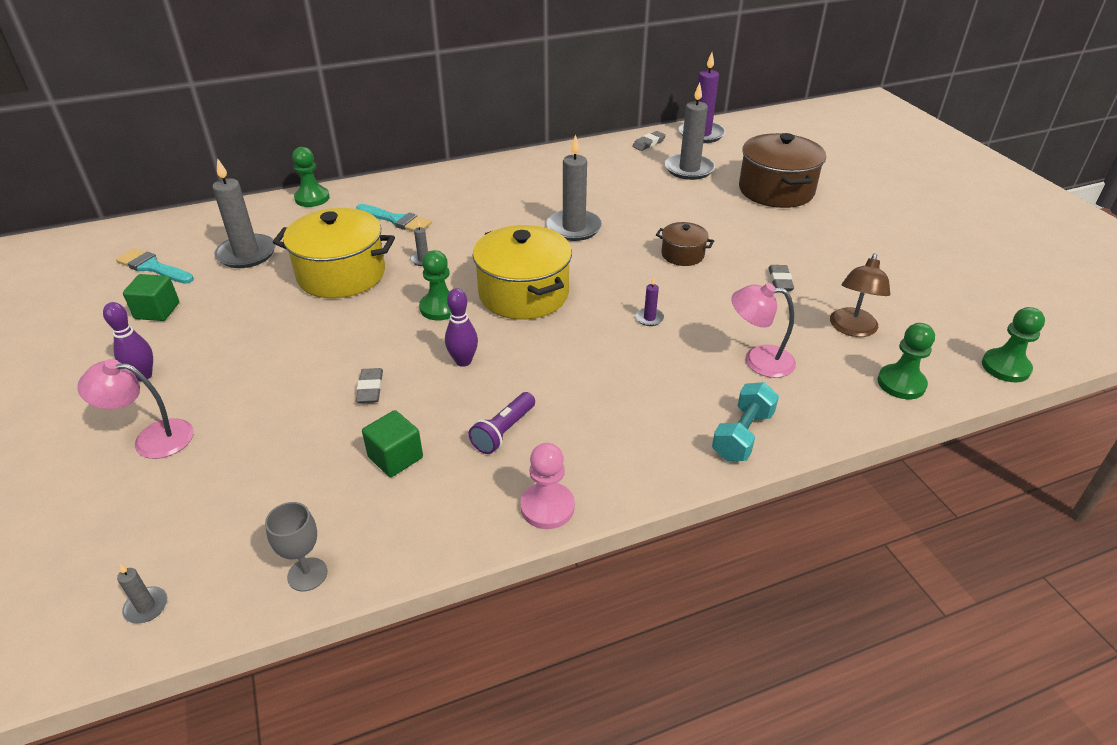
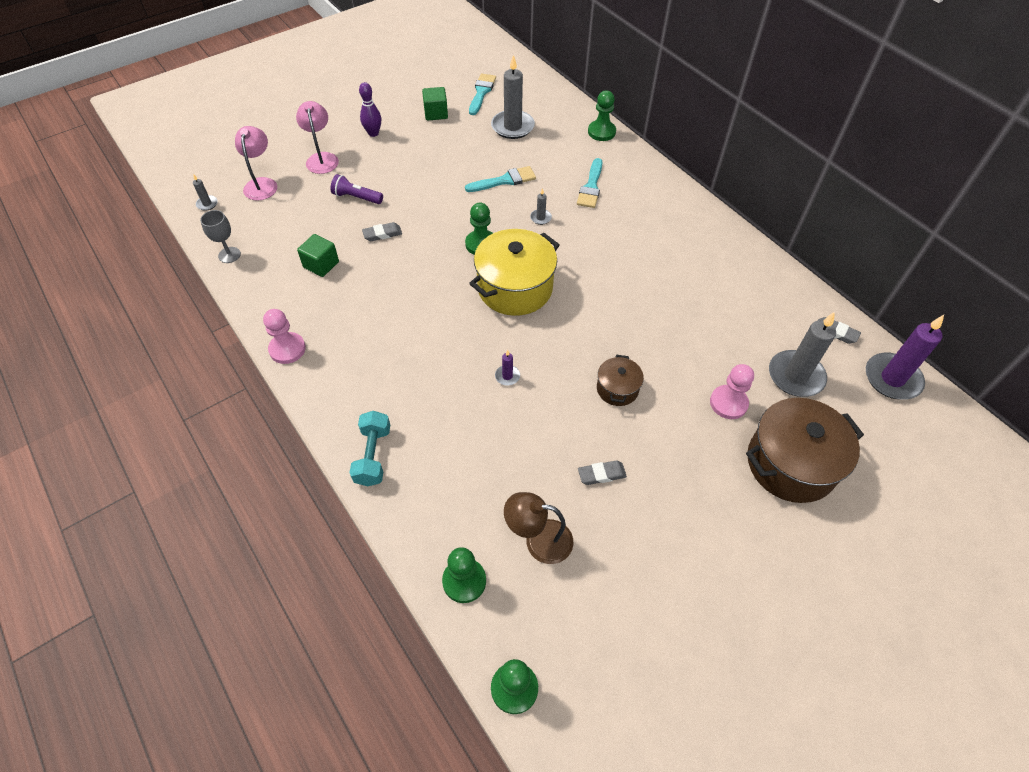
camera: 75 degrees right, 15 degrees up
yellow pot [273,208,395,298] -> turquoise brush [465,166,536,192]
purple bowling pin [445,288,478,367] -> none
purple flashlight [469,392,535,454] -> purple flashlight moved to [331,174,383,204]
grey candle [546,134,602,241] -> none
turquoise dumbbell [712,382,779,461] -> turquoise dumbbell turned 75 degrees clockwise [349,411,390,486]
pink lamp [731,283,796,378] -> pink lamp moved to [235,126,277,201]
none -> pink pawn [710,364,754,419]

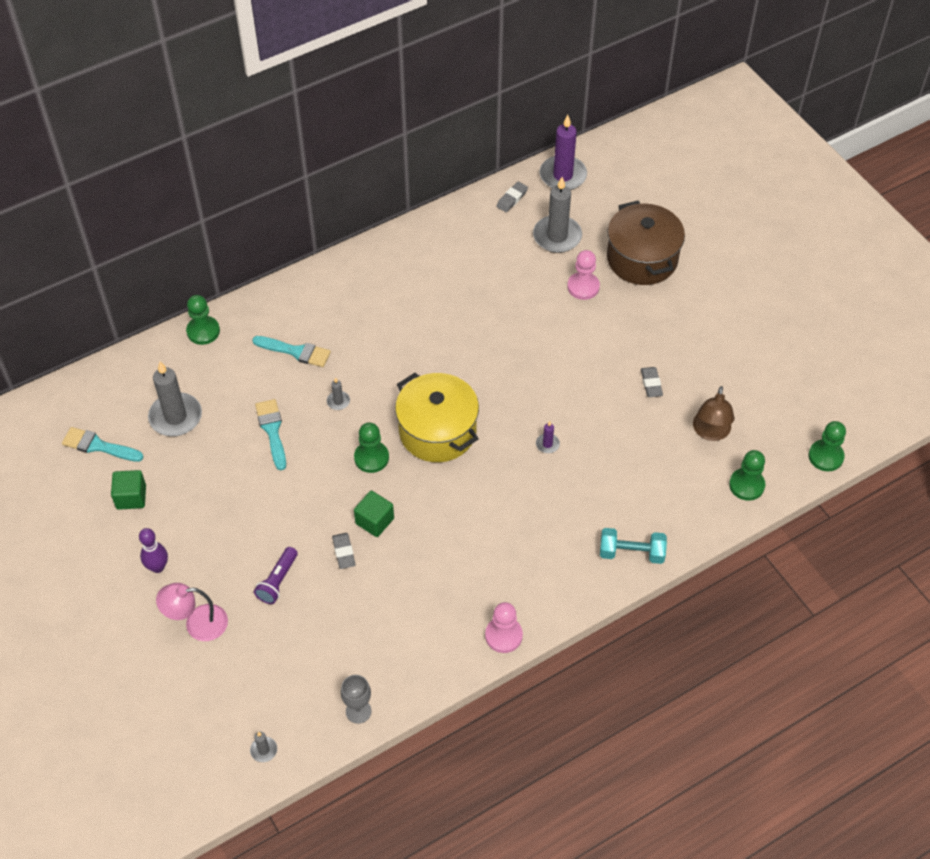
camera: 85 degrees left, 0 degrees up
pink lamp [235,126,277,201] -> none
green cube [297,234,339,277] -> green cube moved to [354,491,394,537]
brown pot [597,355,644,406] -> none

